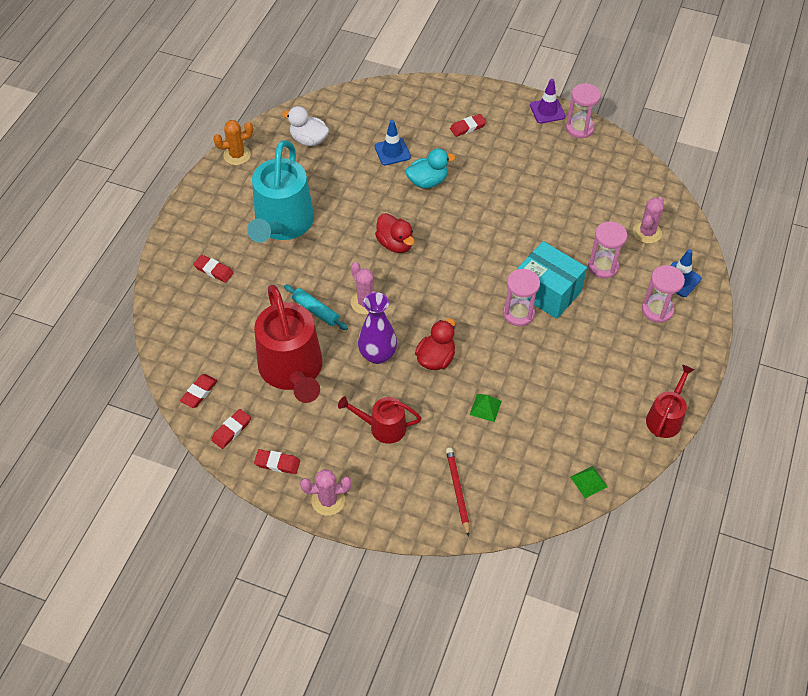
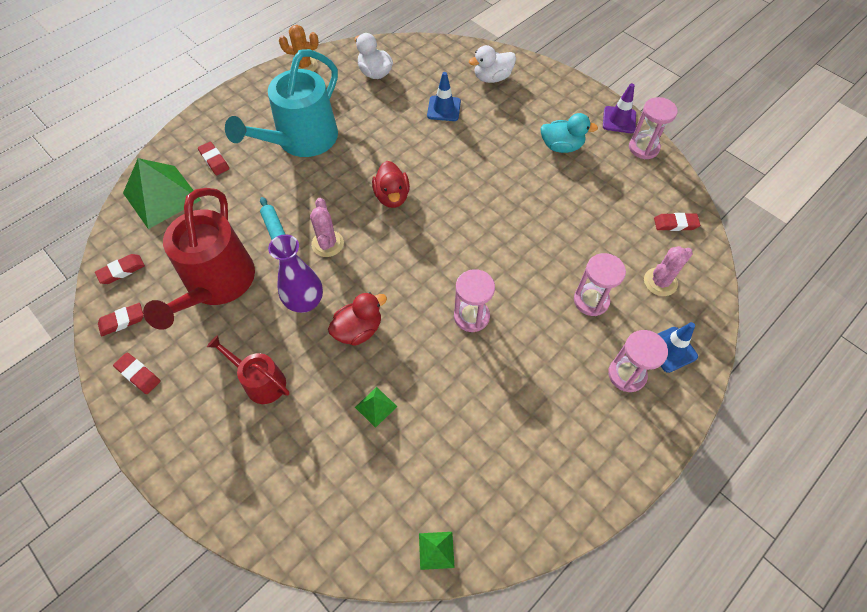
camera: 25 degrees right, 5 degrees up
pink cactus [300,469,352,516] -> none
turquoise duck [406,149,455,188] -> turquoise duck moved to [540,113,598,153]
red pencil [446,448,469,537] -> none
red eraser [450,114,486,137] -> red eraser moved to [654,213,700,231]
turquoise box [517,241,587,319] -> none
red watering can [646,364,695,438] -> none
none -> green pyramid [123,158,201,229]
none -> white duck [469,45,516,83]

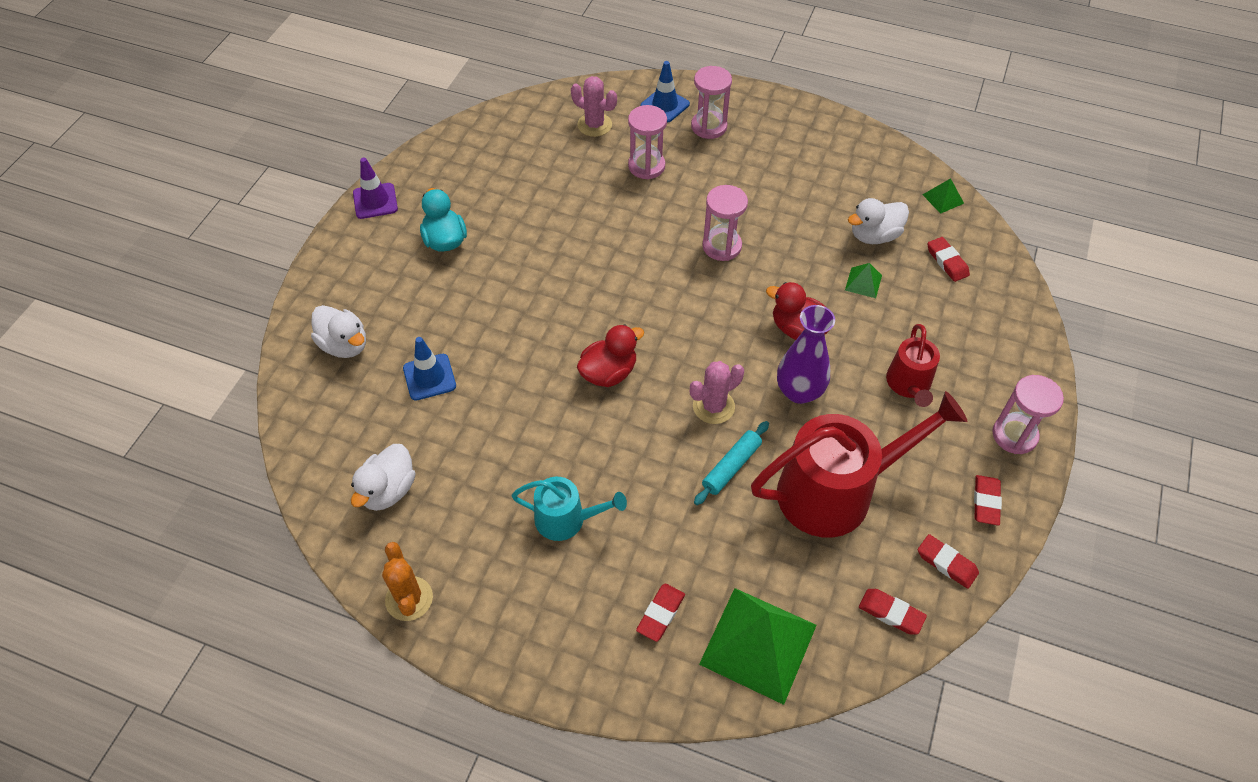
camera: 115 degrees left, 5 degrees down
turquoise watering can [225,49,338,157] -> turquoise watering can [512,477,627,541], size x0.53
pink hourglass [629,97,678,159] -> pink hourglass moved to [993,375,1064,454]
red eraser [654,213,700,231] -> red eraser moved to [927,237,970,282]
none -> white duck [848,198,909,244]

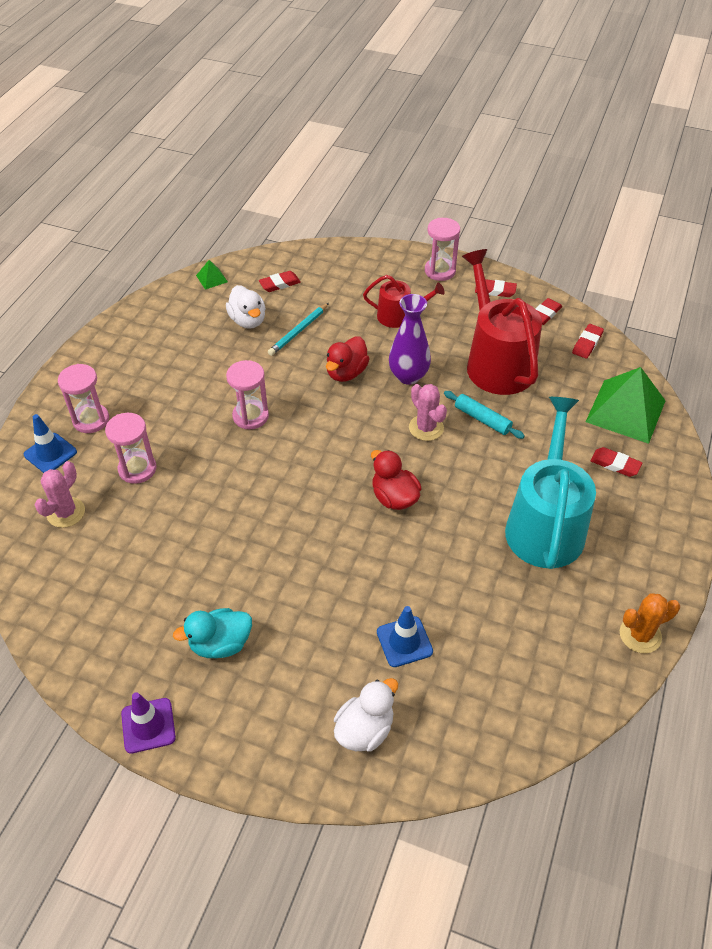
camera: 90 degrees left, 5 degrees down
white duck [351,444,415,511] -> none
turquoise watering can [512,477,627,541] -> turquoise watering can [505,397,596,569], size x1.90
green pyramid [845,263,882,298] -> turquoise pencil [268,303,329,356]

